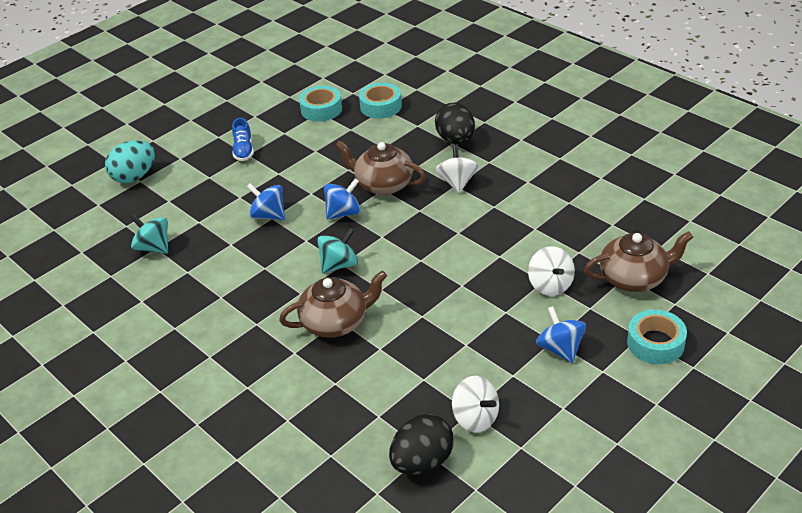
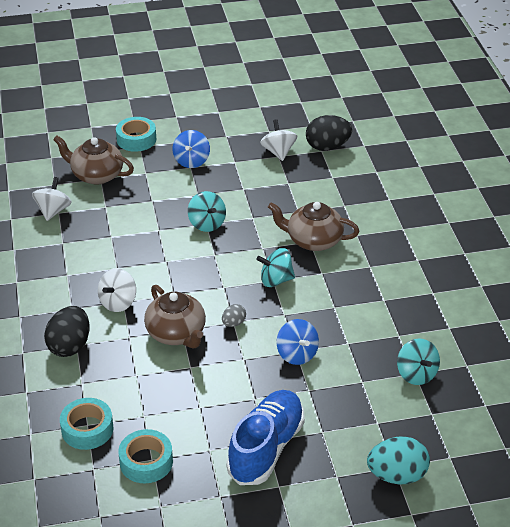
camera: 150 degrees left, 0 degrees up
blue shoe [232,118,254,161] -> blue shoe [226,390,305,485], size x2.00
blue spinning top [324,178,361,220] -> grey egg [222,304,246,327]
white spinning top [528,246,575,296] -> white spinning top moved to [32,177,72,221]
none -> turquoise spinning top [188,191,226,232]

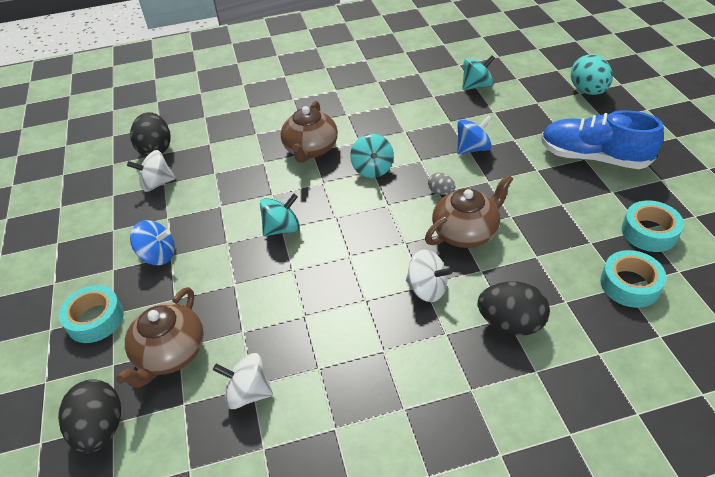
camera: 90 degrees left, 5 degrees up
none -> black egg [58,379,121,453]

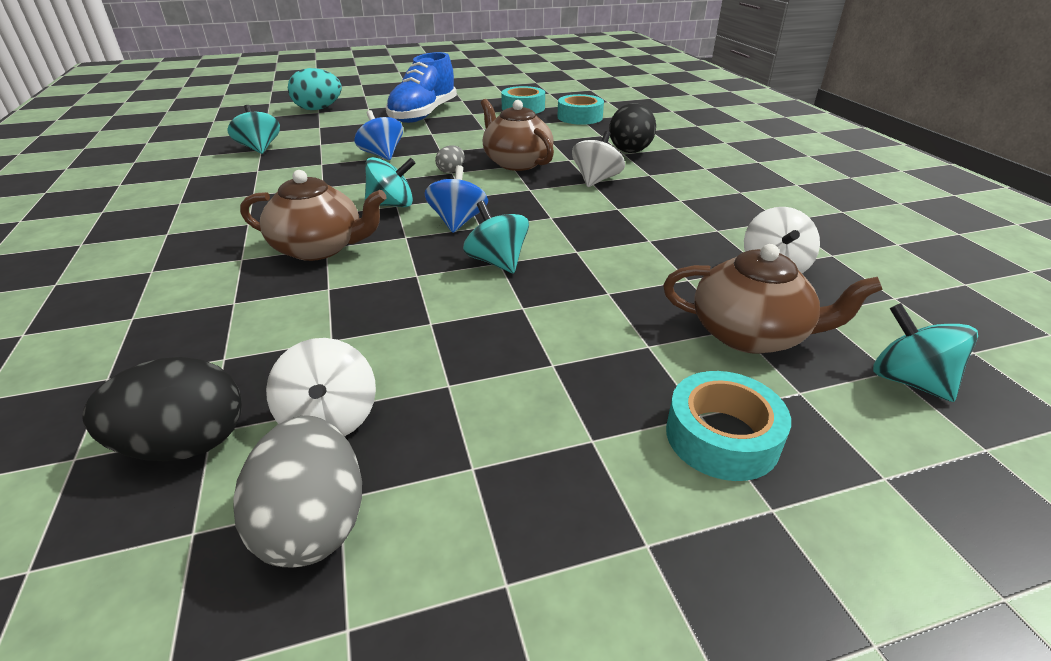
camera: 95 degrees left, 10 degrees down
black egg [58,379,121,453] -> turquoise spinning top [873,303,978,402]
blue spinning top [130,220,175,265] -> blue spinning top moved to [424,165,488,233]
none -> grey egg [233,415,362,567]

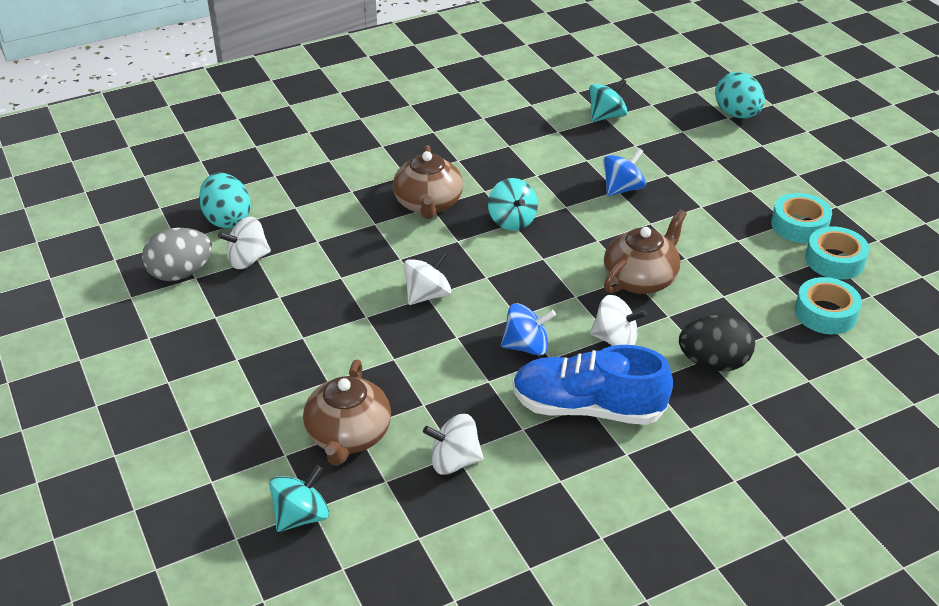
camera: 80 degrees right, 5 degrees up
black egg [82,357,242,461] -> turquoise egg [199,173,251,229]
blue shoe [386,52,457,123] -> blue shoe moved to [512,345,673,425]
blue spinning top [424,165,488,233] -> blue spinning top moved to [501,303,556,355]
grey egg [435,145,465,173] -> none
turquoise spinning top [463,201,529,273] -> white spinning top [404,251,452,305]
turquoise tape [666,371,791,481] -> turquoise tape moved to [771,193,832,243]

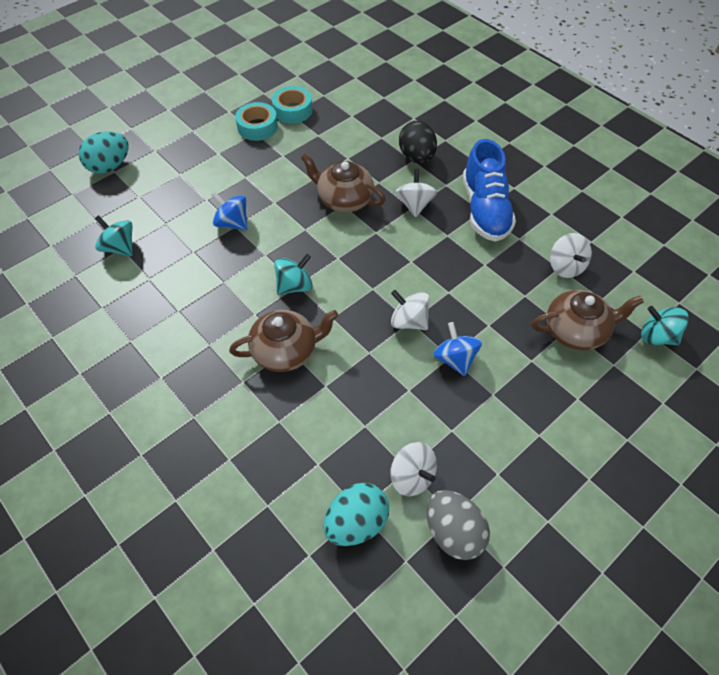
camera: 105 degrees left, 15 degrees up
blue spinning top [501,303,556,355] -> blue spinning top moved to [433,322,482,376]
turquoise tape [795,277,862,334] -> none

